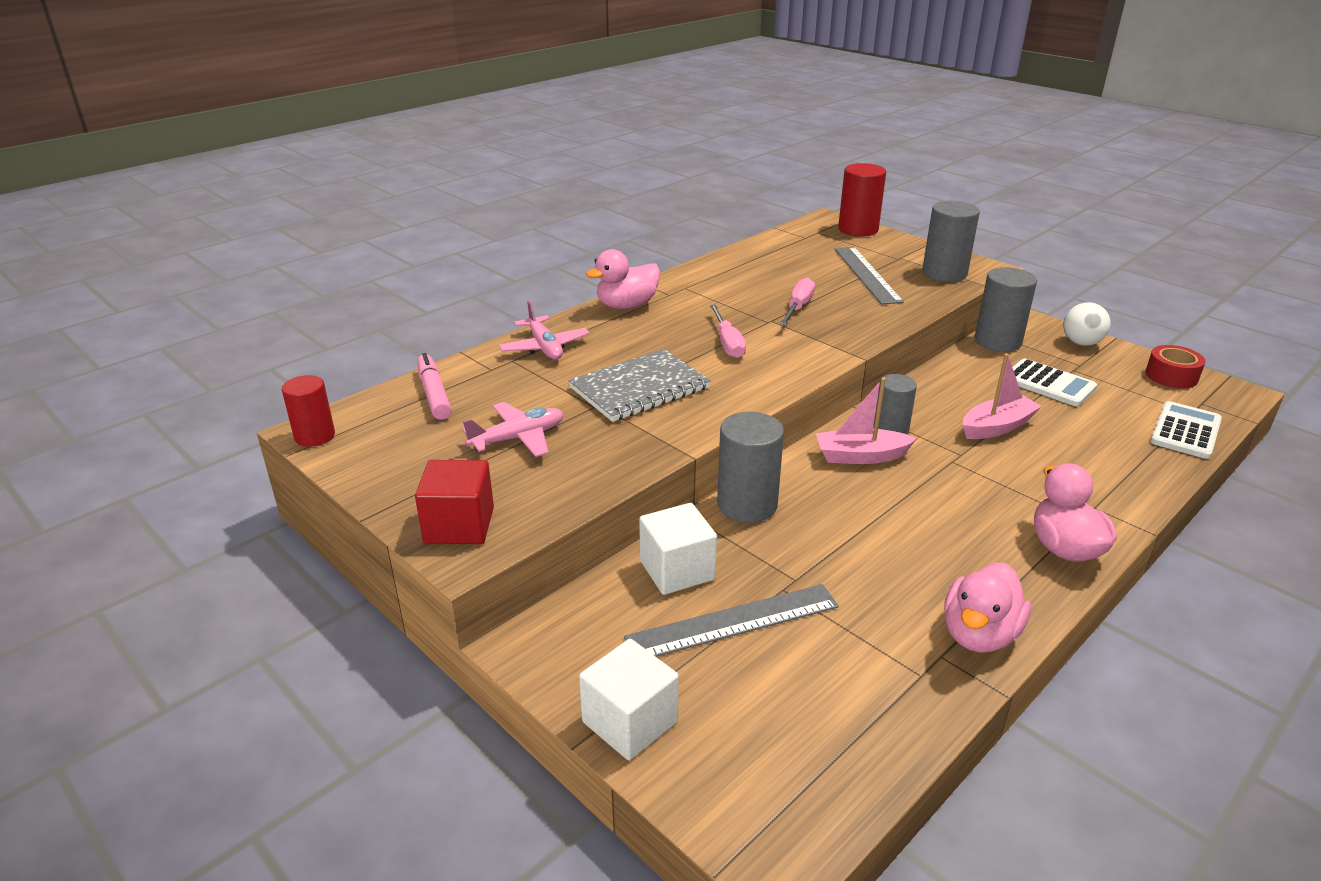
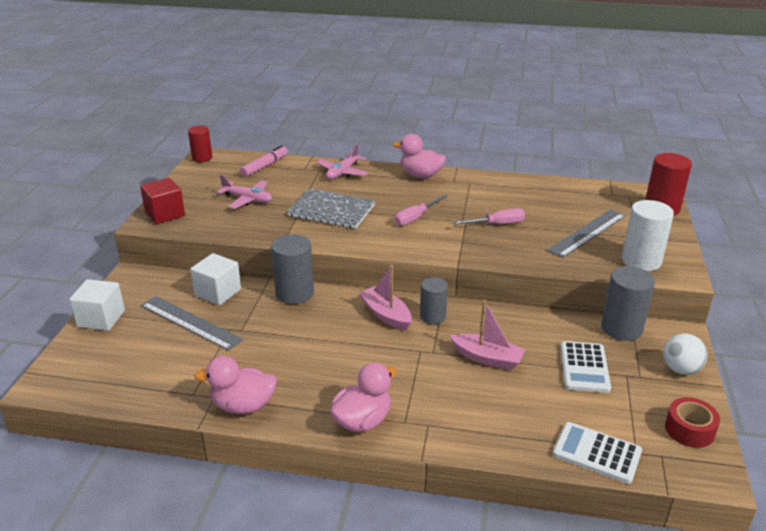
camera: 55 degrees right, 0 degrees up
grey cylinder [922,201,980,282] -> white cylinder [622,200,674,271]
white calculator [1150,401,1222,459] -> white calculator turned 150 degrees counterclockwise [553,422,642,484]

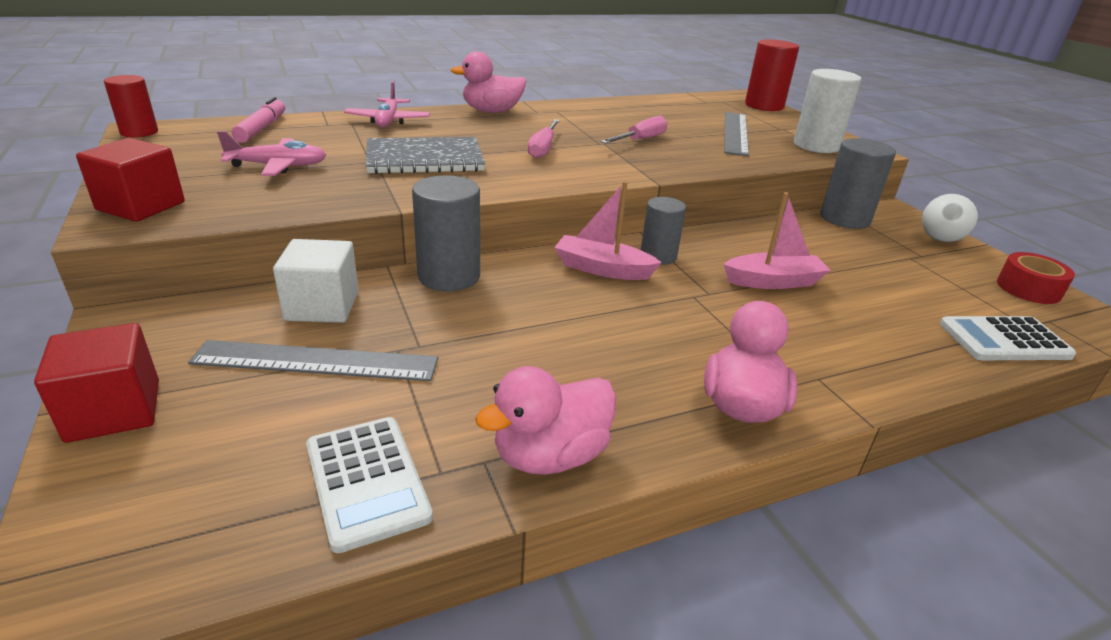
camera: 35 degrees left, 0 degrees up
white cube [69,279,125,331] -> red cube [34,323,159,443]
white calculator [560,341,611,393] -> white calculator moved to [306,417,433,553]

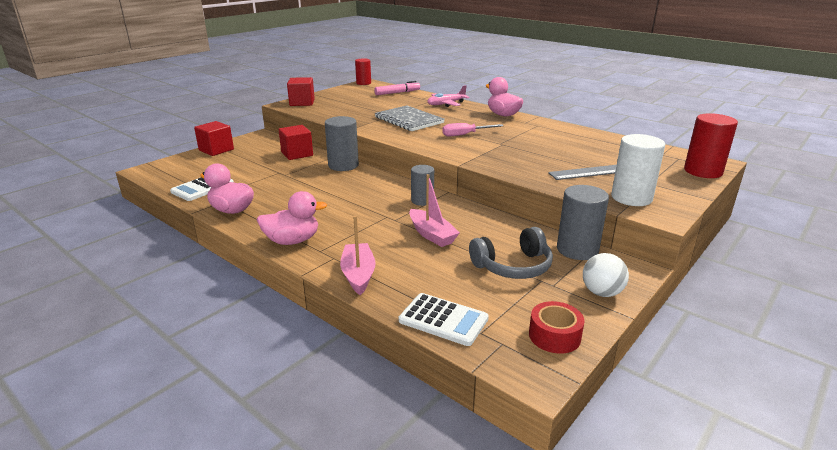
camera: 65 degrees right, 5 degrees down
grey ruler [188,340,438,381] -> none
pink plane [217,131,326,176] -> none
white cube [273,239,359,323] -> red cube [279,125,313,160]
pink boat [554,181,662,280] -> pink boat moved to [340,216,376,295]
pink screwdriver [600,116,667,144] -> none
white calculator [940,316,1076,360] -> white calculator turned 150 degrees clockwise [399,293,489,346]
none -> grey headphones [469,227,553,279]

